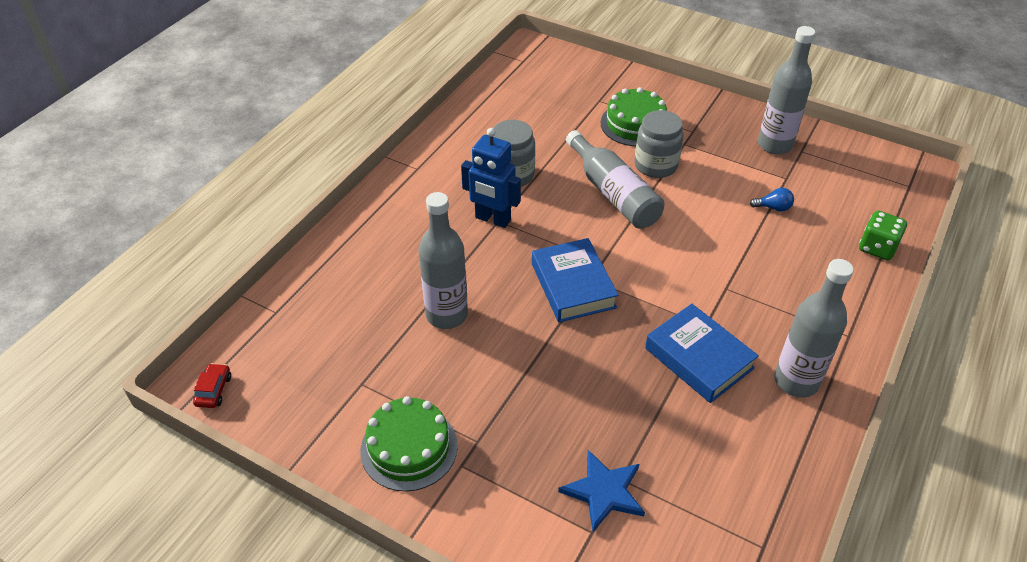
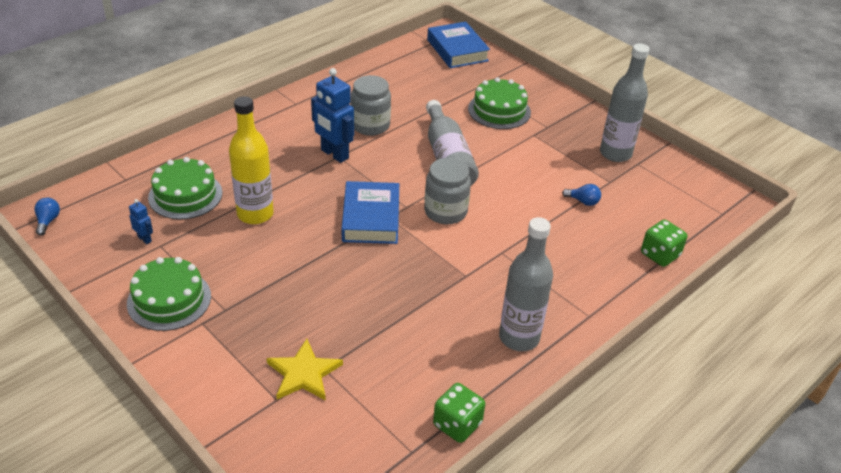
camera: 15 degrees right, 5 degrees down
red car [193,363,231,408] -> blue light bulb [35,198,60,236]
grey bottle [419,192,468,329] -> yellow bottle [229,96,274,224]
blue star [558,450,645,532] -> yellow star [266,339,343,401]
grey jar [634,110,684,178] -> grey jar moved to [424,158,471,224]
blue book [645,304,759,403] -> blue book moved to [427,22,490,68]
none -> blue robot [129,199,153,244]
none -> green cake [148,157,222,219]
none -> green dice [433,383,485,443]

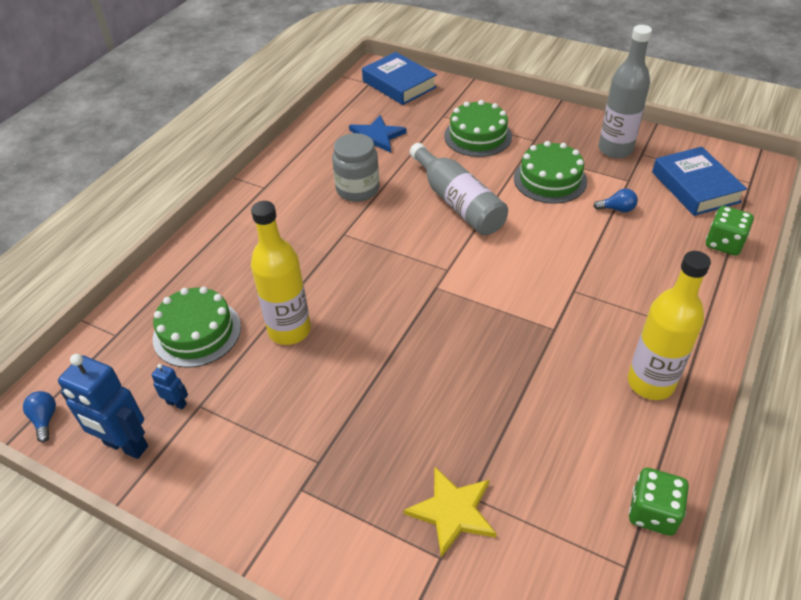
camera: 15 degrees left, 5 degrees up
green cake [127,257,211,331] -> green cake moved to [514,141,587,204]
blue robot [311,68,354,163] -> blue robot moved to [58,354,148,459]
blue book [342,181,399,244] -> blue book moved to [652,147,747,216]
grey jar [424,158,471,224] -> none
grey bottle [499,217,553,351] -> yellow bottle [628,251,711,400]
none -> blue star [349,115,407,153]

